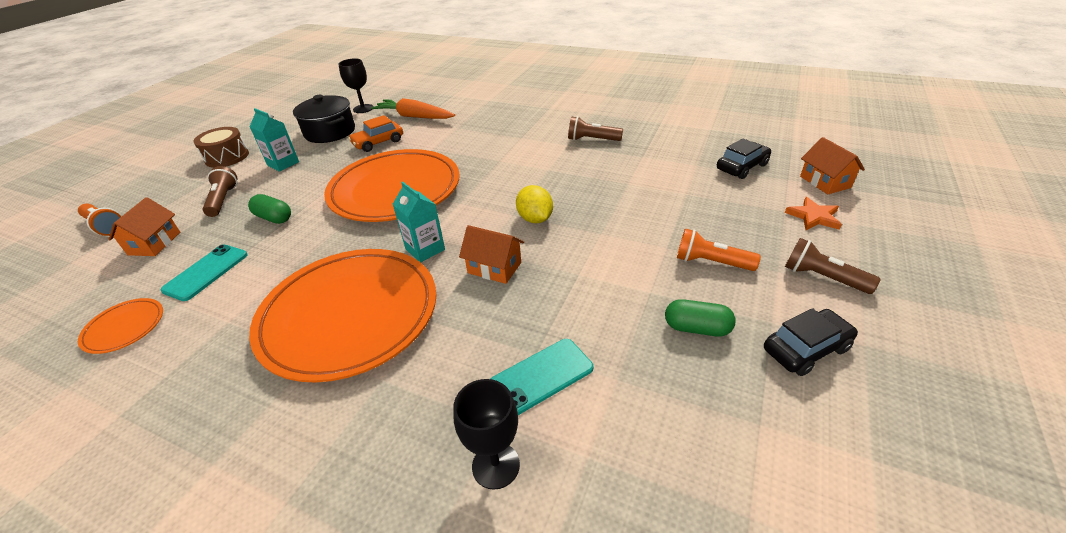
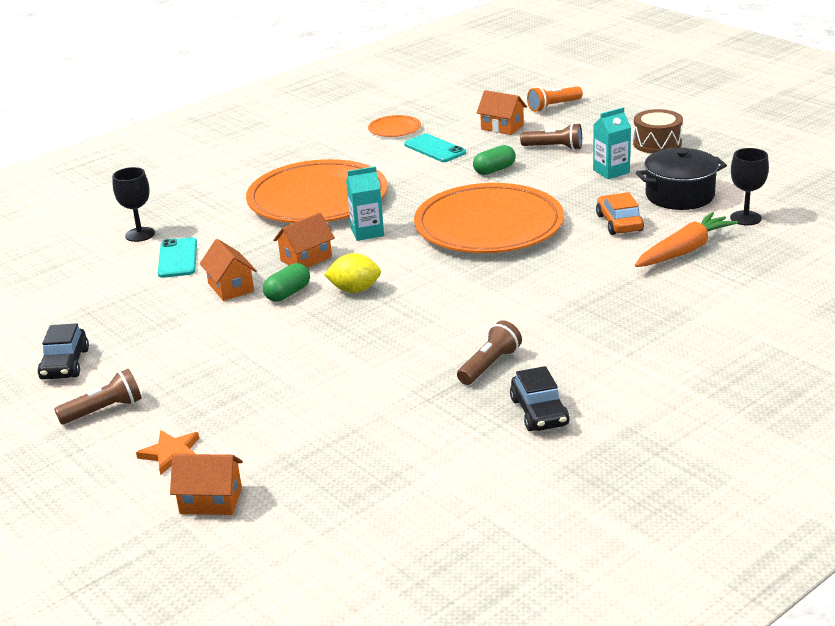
camera: 115 degrees right, 10 degrees down
green capsule [665,299,736,337] -> green capsule moved to [263,263,310,302]
orange flashlight [677,228,761,271] -> none
black car [717,138,771,179] -> black car moved to [510,366,570,431]
none -> orange house [200,239,257,301]

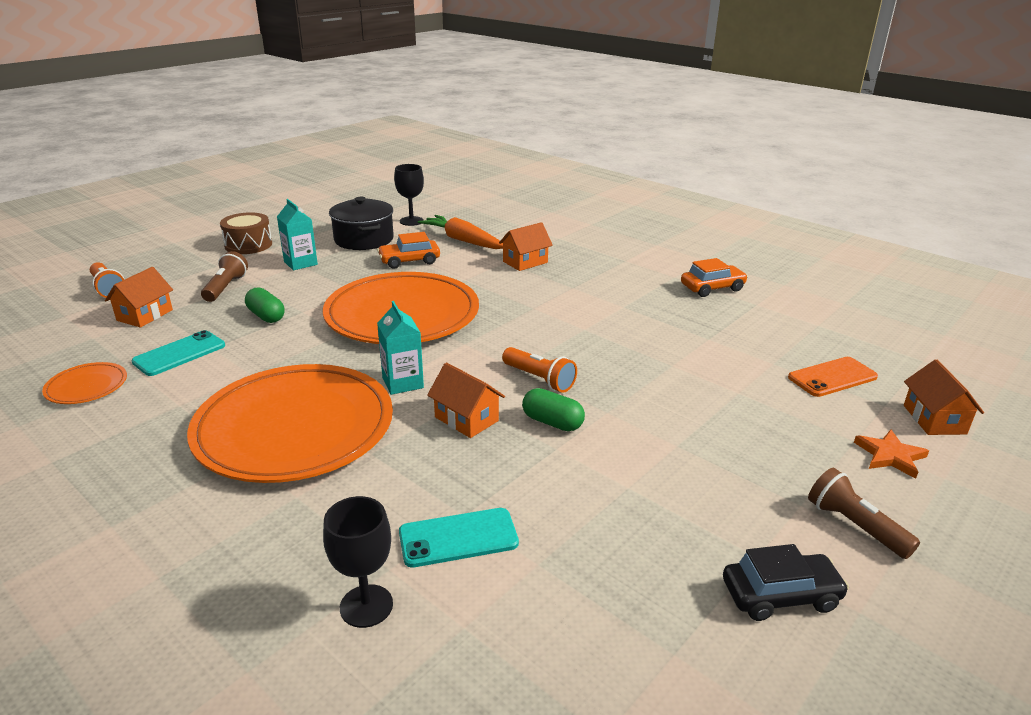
camera: 100 degrees left, 0 degrees up
orange house [200,239,257,301] -> orange house moved to [499,222,553,271]
yellow lemon [324,253,381,293] -> orange flashlight [502,347,577,393]
brown flashlight [457,321,522,385] -> none
black car [510,366,570,431] -> orange car [681,258,748,297]
none -> orange phone [788,357,878,397]

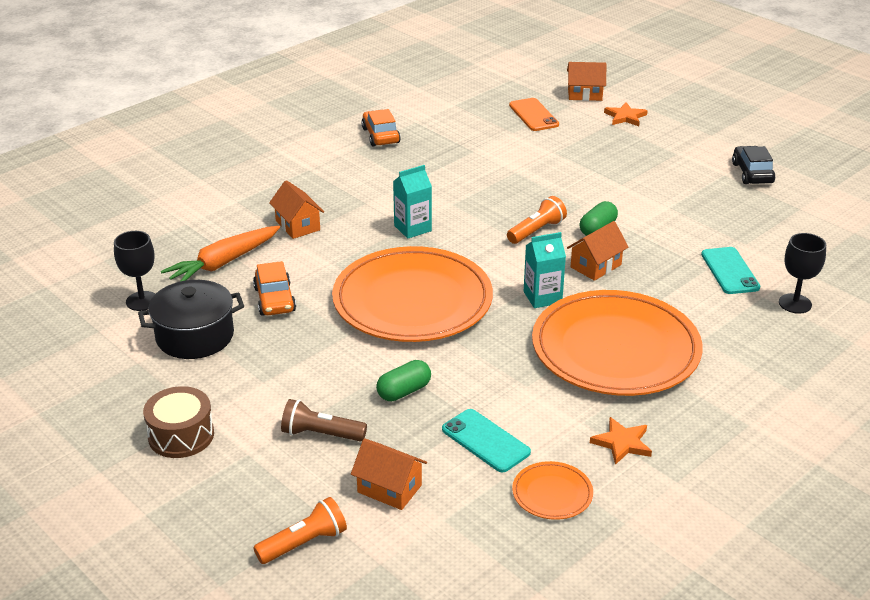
camera: 85 degrees left, 5 degrees up
turquoise carton [277,199,318,270] -> turquoise carton moved to [393,165,432,239]
brown flashlight [808,468,920,559] -> none
none -> orange star [590,417,652,465]

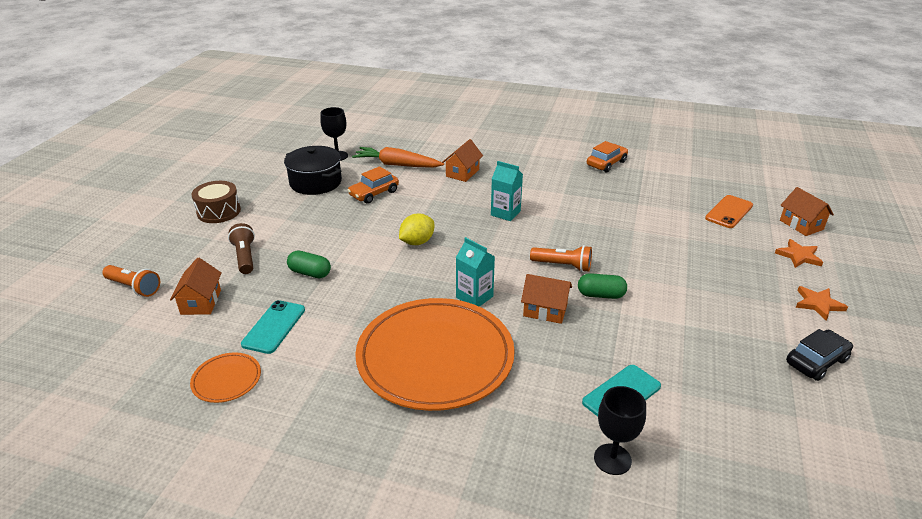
camera: 60 degrees right, 0 degrees up
orange plate [332,246,493,342] -> yellow lemon [399,214,434,245]
orange star [590,417,652,465] -> orange star moved to [796,286,848,321]

